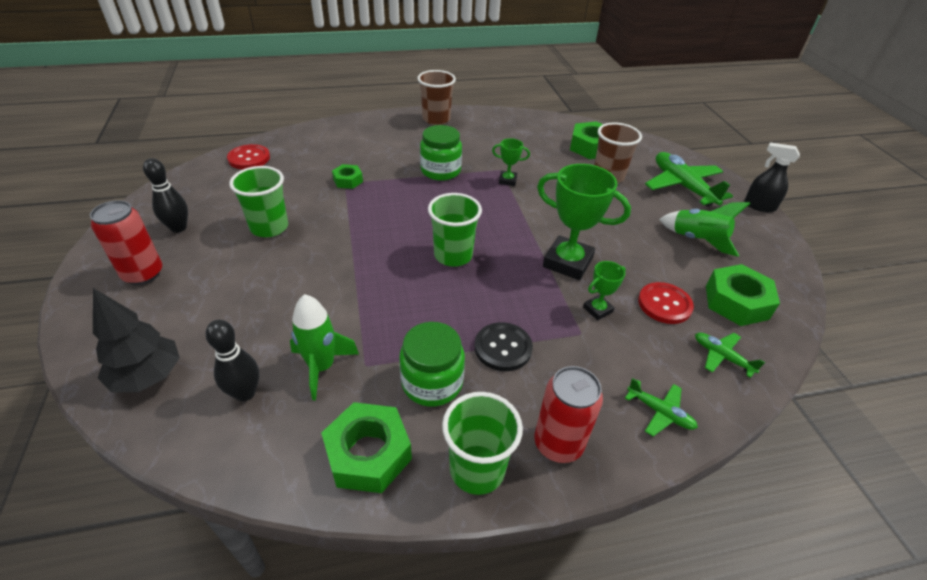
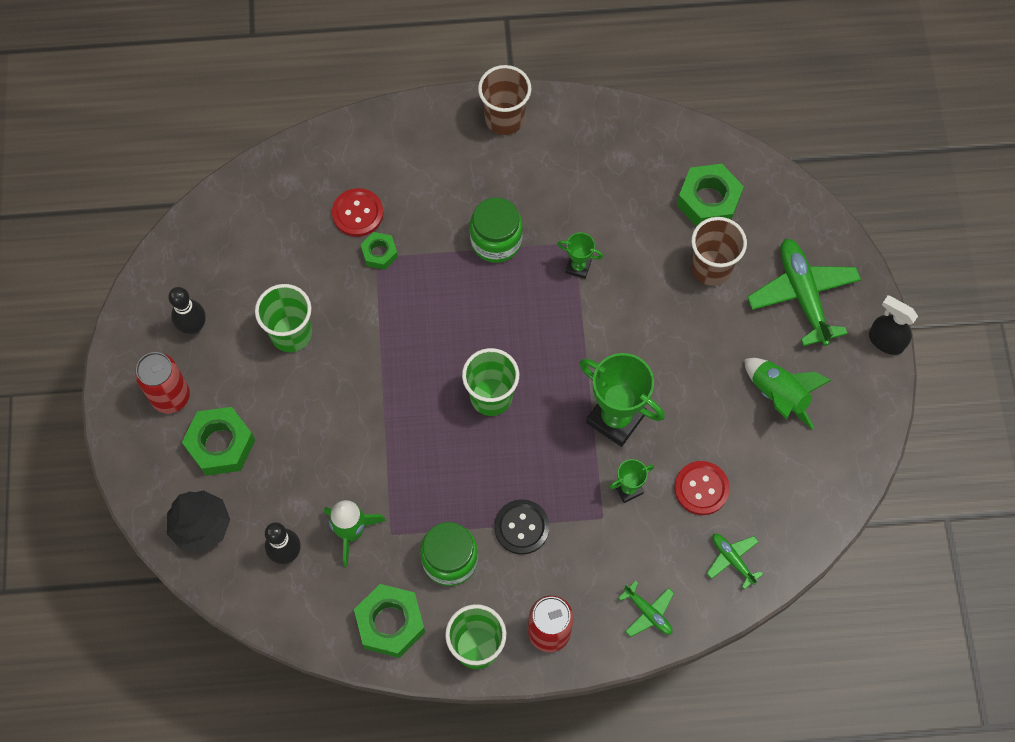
camera: 10 degrees right, 25 degrees up
red button [227,144,270,169] -> red button moved to [332,188,383,237]
green nut [706,264,780,326] -> green nut moved to [182,407,255,476]

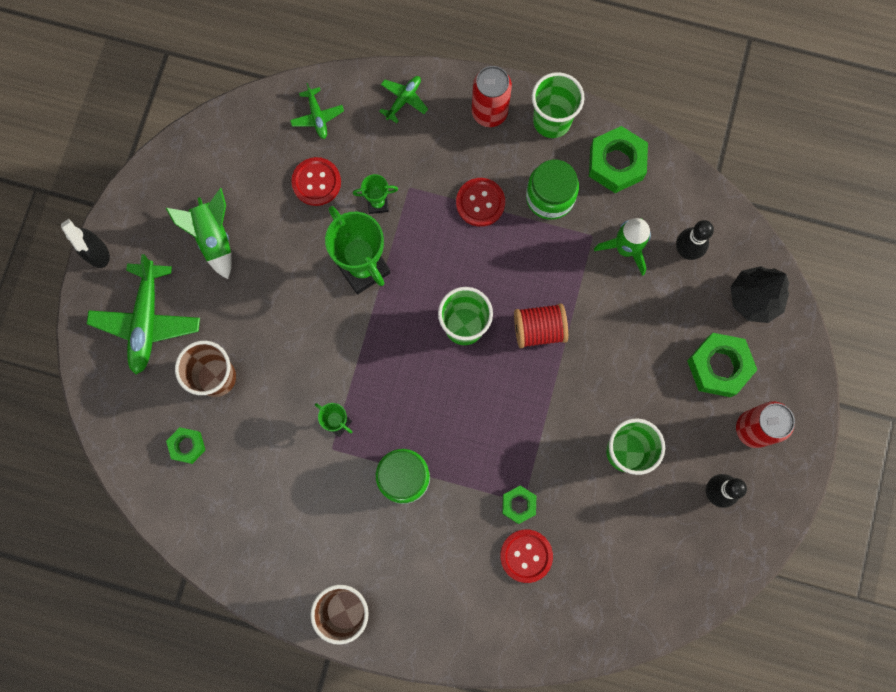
camera: 160 degrees left, 10 degrees up
black button [494,499,550,555] -> red button [456,178,505,227]
green plane [618,581,674,637] -> green plane turned 60 degrees clockwise [379,76,428,123]
green nut [677,164,744,227] -> green nut [166,427,205,464], size x0.57
none -> red spool [514,303,568,348]

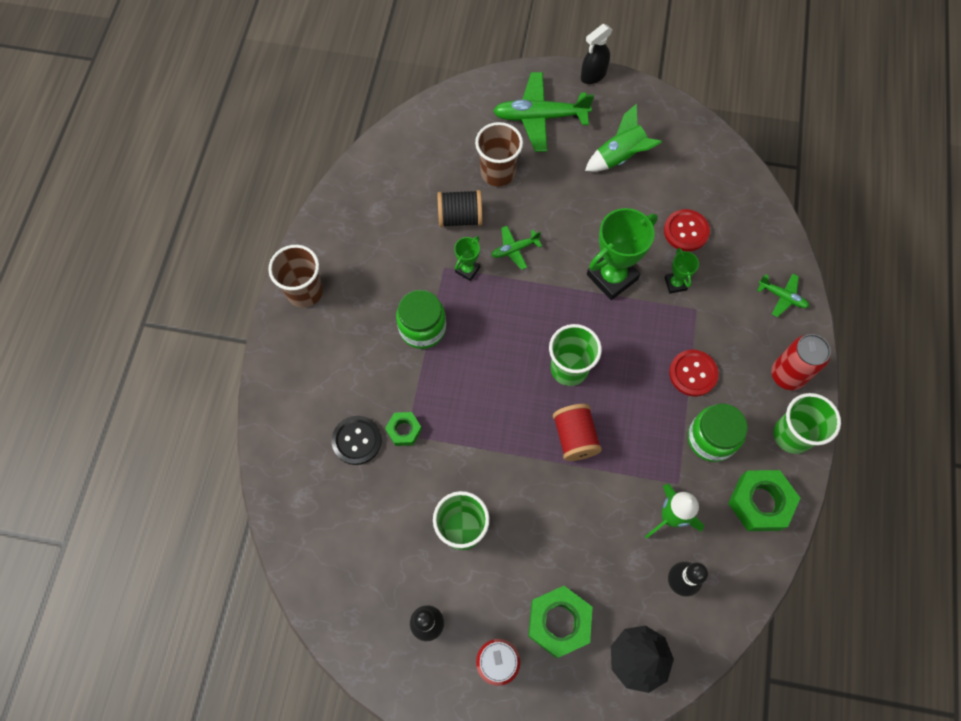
camera: 85 degrees right, 10 degrees down
green nut [166,427,205,464] -> none
green plane [290,83,344,139] -> green plane moved to [491,226,542,270]
red button [500,530,553,583] -> black button [332,416,382,465]
none -> black spool [437,190,482,227]

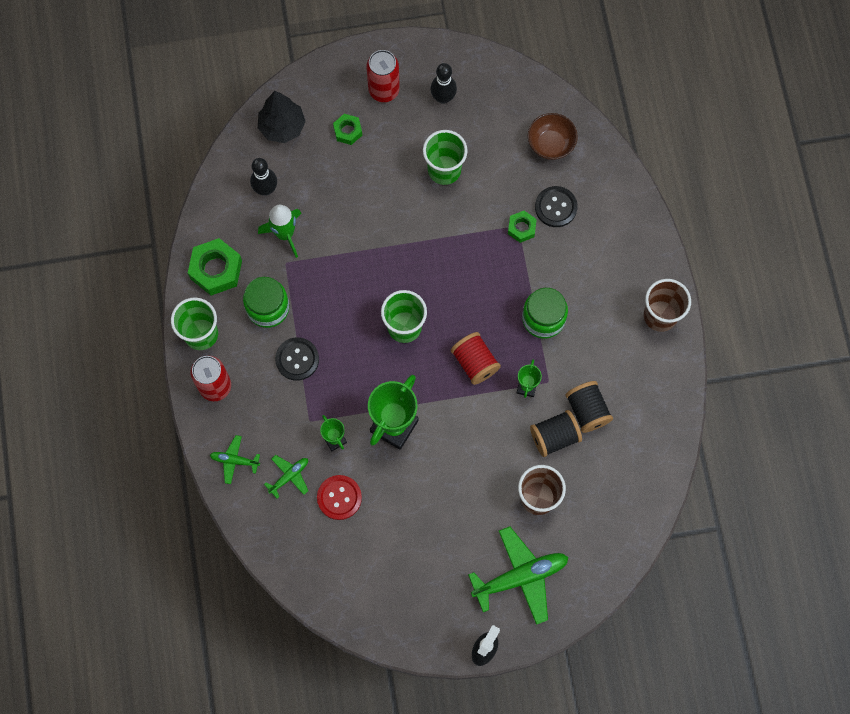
camera: 160 degrees right, 5 degrees up
green plane [491,226,542,270] -> green plane moved to [264,455,308,499]
green nut [528,586,593,658] -> green nut [333,114,362,145], size x0.57
red spool [553,404,602,461] -> red spool moved to [451,332,501,385]
green rocket [585,104,662,172] -> none
red button [669,350,719,397] -> black button [275,337,319,381]
none -> brown bowl [528,113,578,160]
none -> black spool [566,381,613,433]

